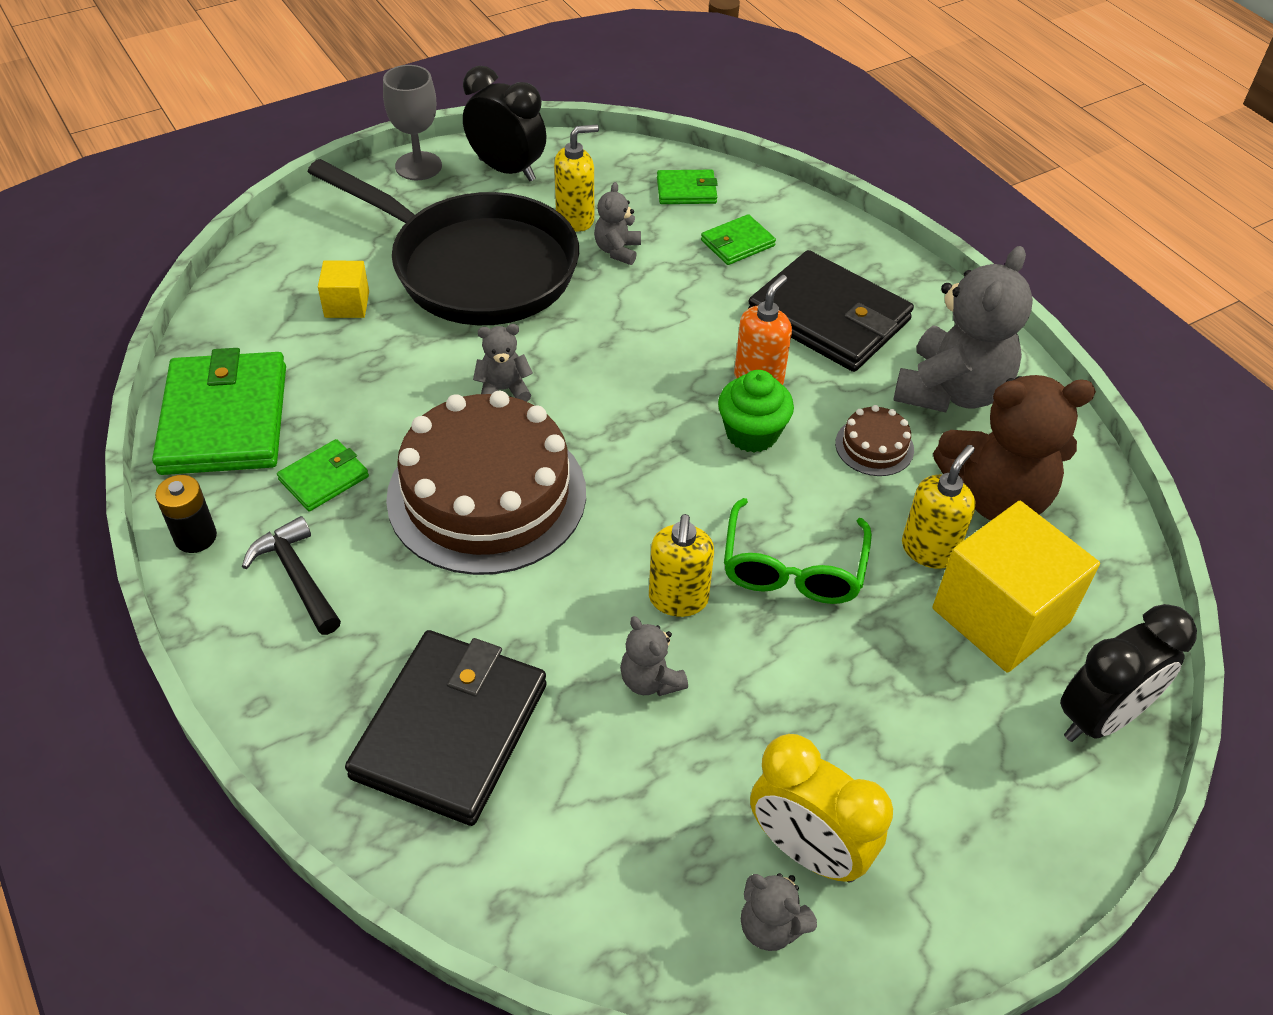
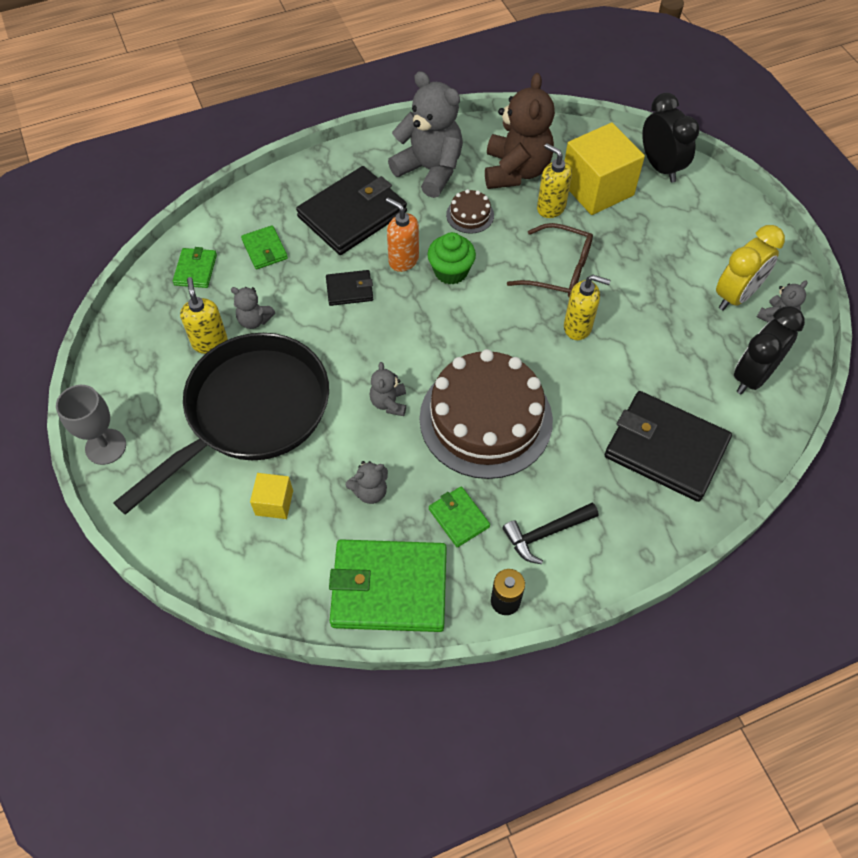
camera: 80 degrees left, 10 degrees up
black clock [463,66,546,181] -> black clock moved to [734,306,805,394]
grey teddy bear [620,616,688,696] -> grey teddy bear moved to [346,461,388,504]
green glasses [724,498,872,604] -> brown glasses [507,223,593,297]
none -> black wallet [326,270,373,306]

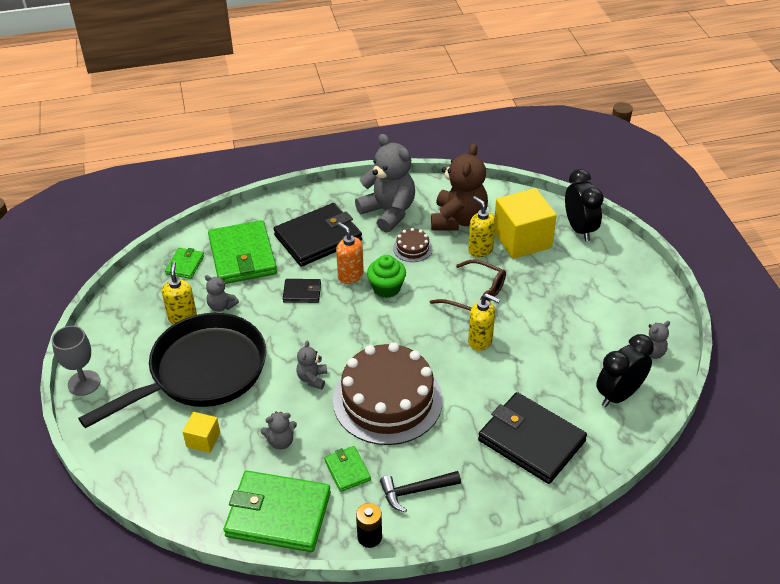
camera: 10 degrees right, 15 degrees down
green wallet [241,225,288,270] -> green wallet [208,220,277,284], size x2.08
yellow clock [716,225,785,311] -> none

